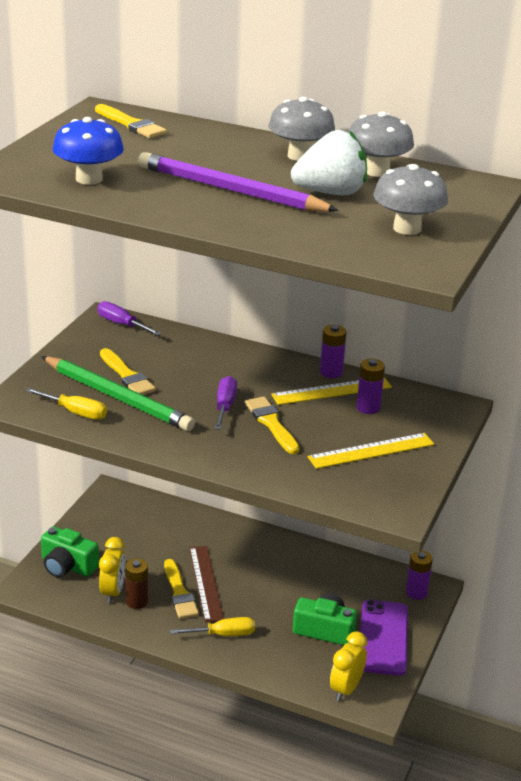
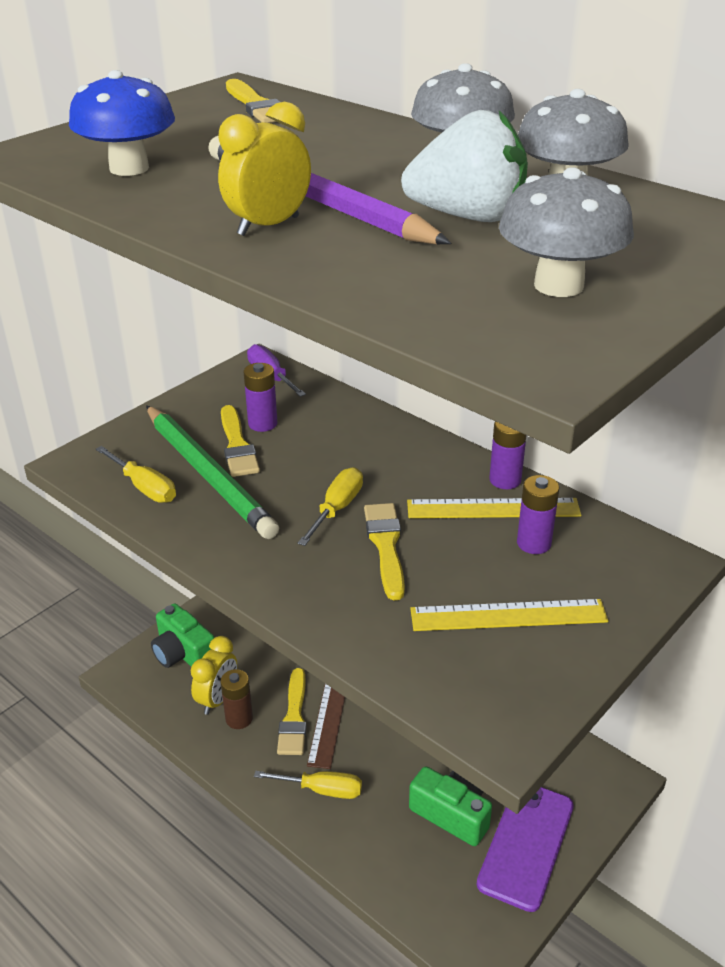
camera: 20 degrees right, 5 degrees up
purple screwdriver [215,376,237,430] -> yellow screwdriver [298,467,363,546]
yellow clock [330,631,367,701] -> yellow clock moved to [218,102,311,236]
purple battery [406,550,433,600] -> purple battery moved to [244,363,278,432]

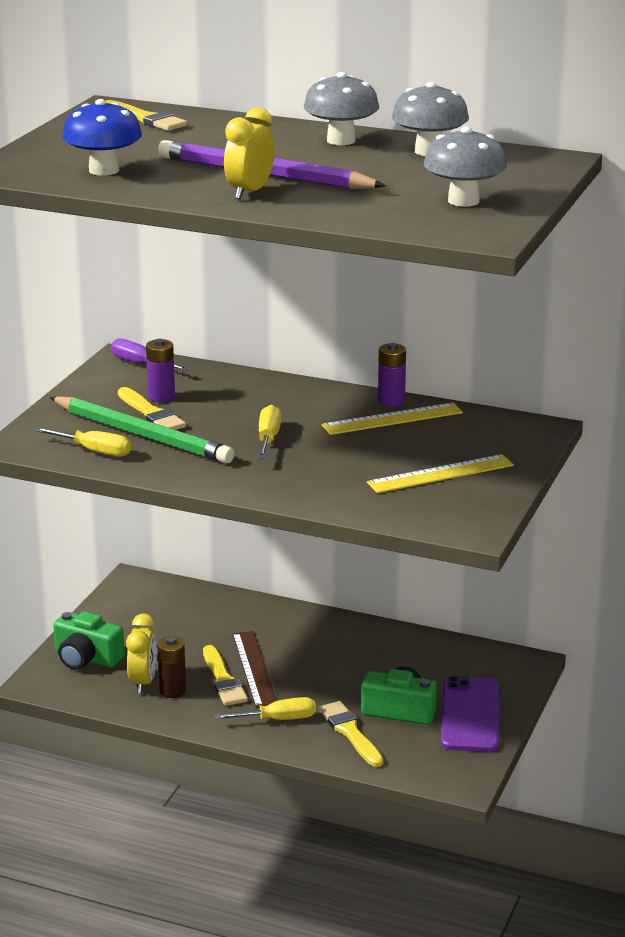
camera: 20 degrees left, 10 degrees down
yellow brush [364,503,405,601] -> yellow brush moved to [319,701,383,767]
white strawberry [401,110,528,222] -> none
purple battery [517,475,559,554] -> none

